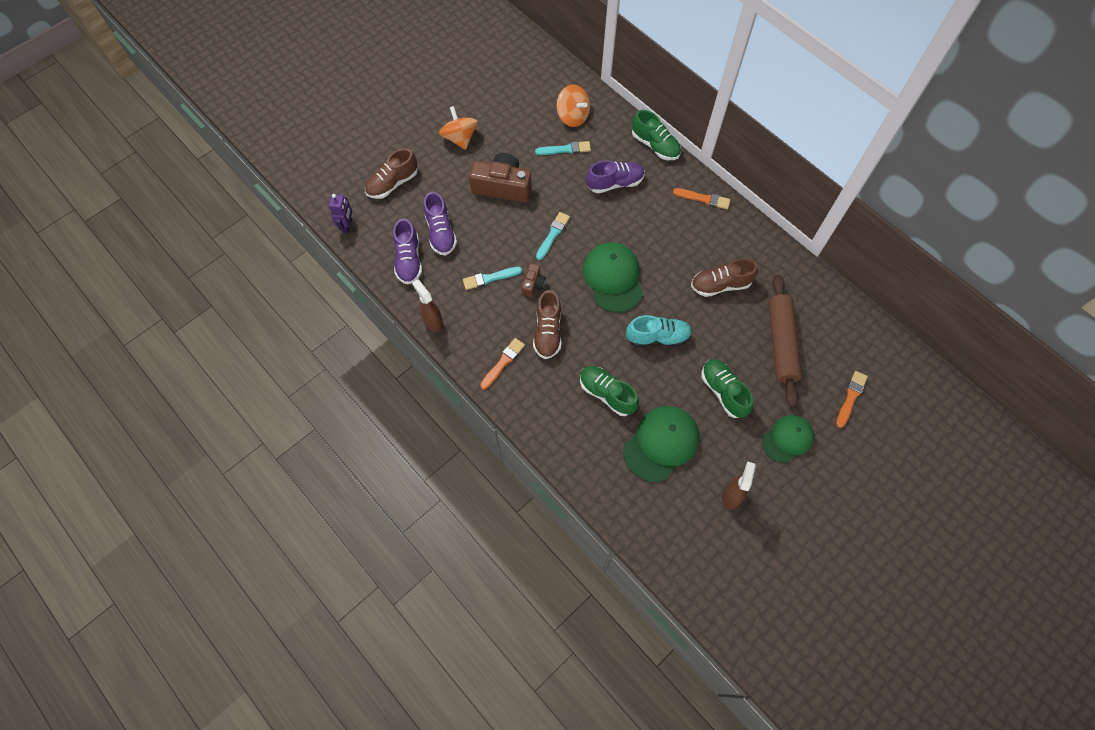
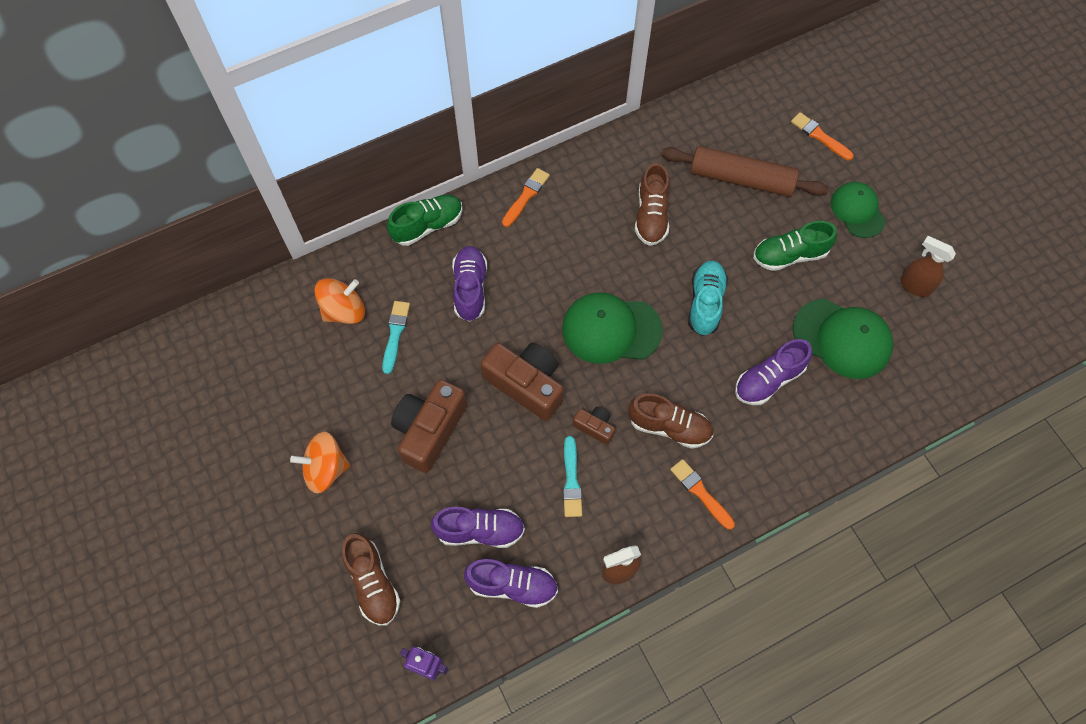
camera: 75 degrees left, 0 degrees up
turquoise brush [536,212,570,260] -> brown camera [481,343,564,421]
green shoe [580,366,639,416] -> purple shoe [735,339,812,405]
green cap [623,406,699,482] -> green cap turned 150 degrees clockwise [793,299,893,379]

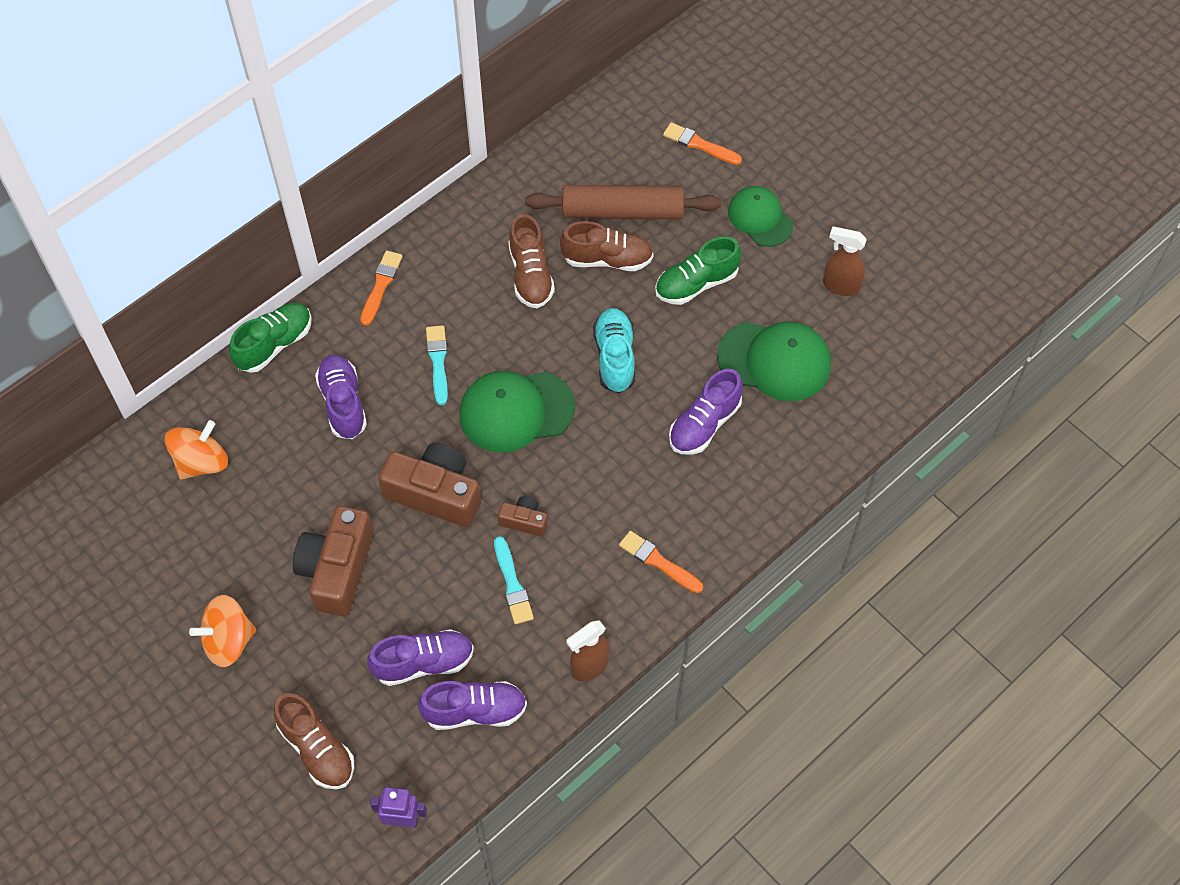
camera: 15 degrees left, 5 degrees down
turquoise brush [382,301,410,374] -> turquoise brush moved to [426,325,448,405]
brown shoe [628,393,713,449] -> brown shoe moved to [560,221,654,271]

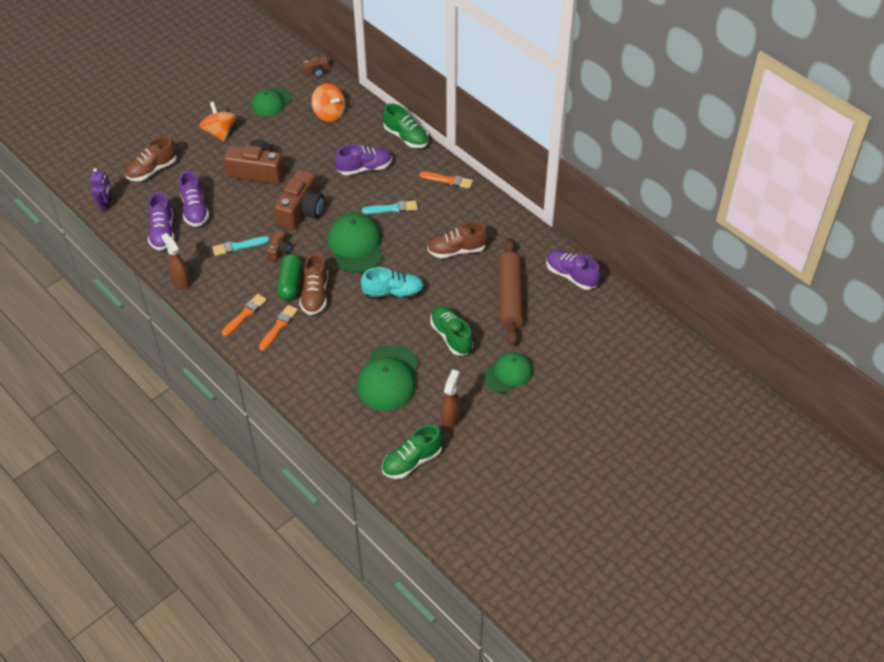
camera: 90 degrees right, 10 degrees down
brown shoe [560,221,654,271] -> brown shoe moved to [299,253,328,315]
orange brush [663,122,742,165] -> orange brush moved to [259,305,298,351]
purple shoe [669,369,743,455] -> purple shoe moved to [546,250,601,290]
none -> green cap [252,88,292,117]
none -> green capsule [277,254,302,300]
none -> brown camera [302,56,329,78]
none -> green shoe [382,425,443,479]

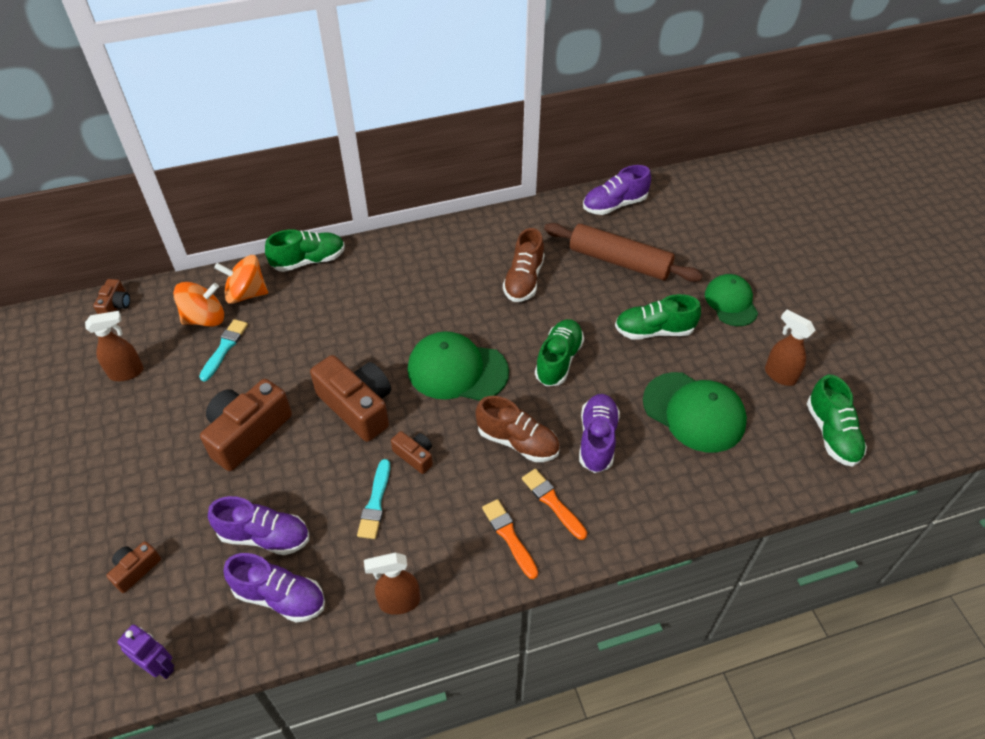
camera: 65 degrees left, 0 degrees up
brown shoe [125,136,177,181] -> brown camera [106,541,161,593]
orange spinning top [199,102,236,141] -> orange spinning top moved to [214,255,268,304]
green cap [252,88,292,117] -> brown spray bottle [85,311,144,381]
green capsule [277,254,302,300] -> none
purple shoe [335,145,392,176] -> purple shoe moved to [579,394,620,473]
turquoise shoe [361,267,424,299] -> green shoe [535,319,584,386]
turquoise brush [362,201,418,214] -> turquoise brush moved to [199,319,248,382]
orange brush [419,171,473,189] -> none

